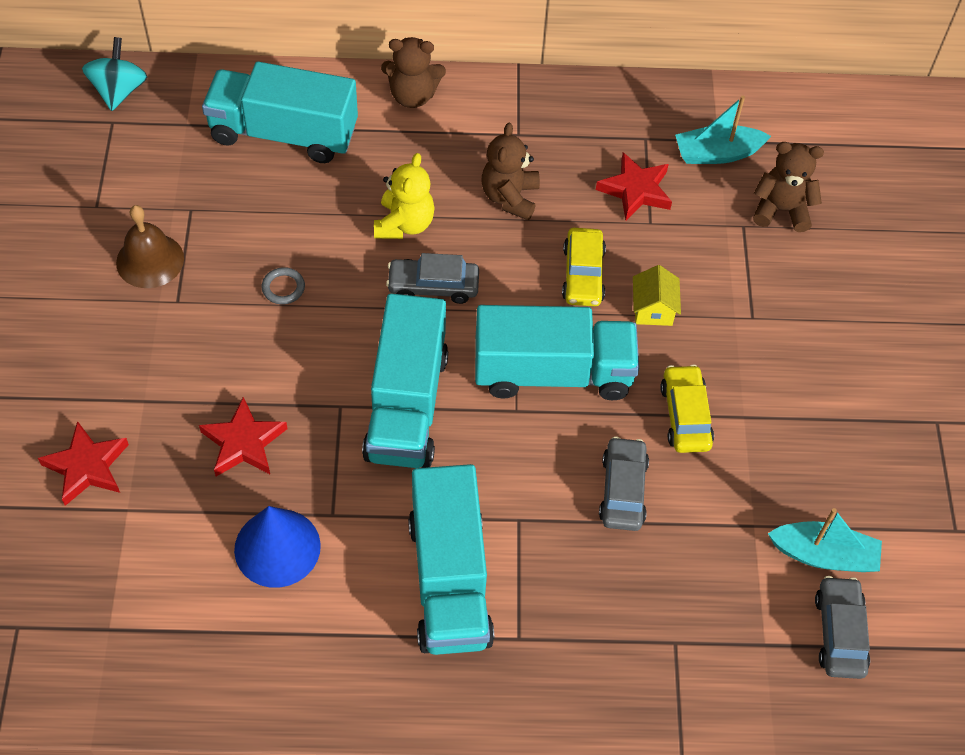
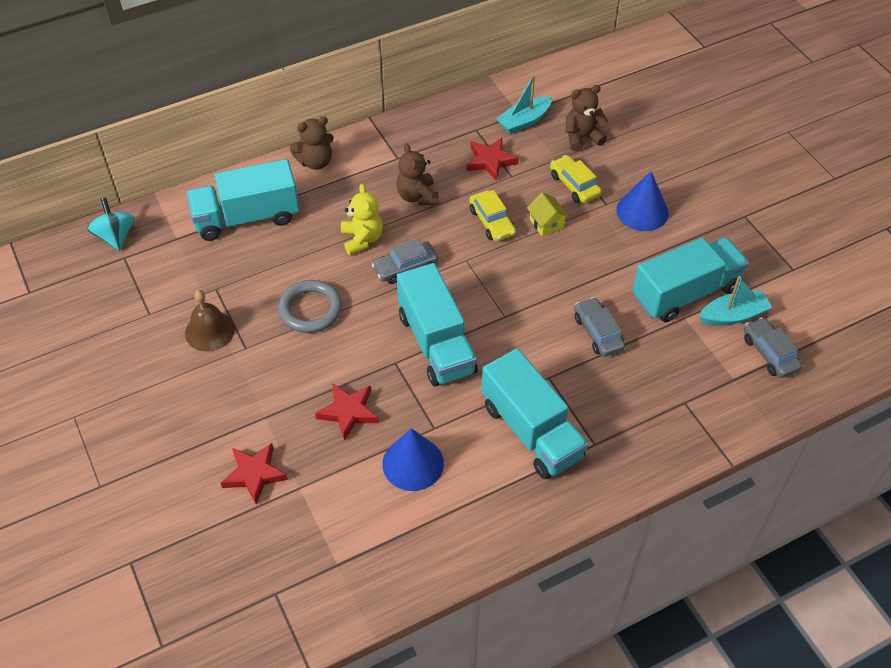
camera: 25 degrees left, 5 degrees down
grey ring [261,267,305,304] -> grey ring [278,280,342,333], size x2.04
turquoise truck [475,305,639,400] -> turquoise truck moved to [632,237,749,322]
yellow car [660,364,714,453] -> yellow car moved to [550,155,602,203]
none -> blue cone [616,171,669,231]

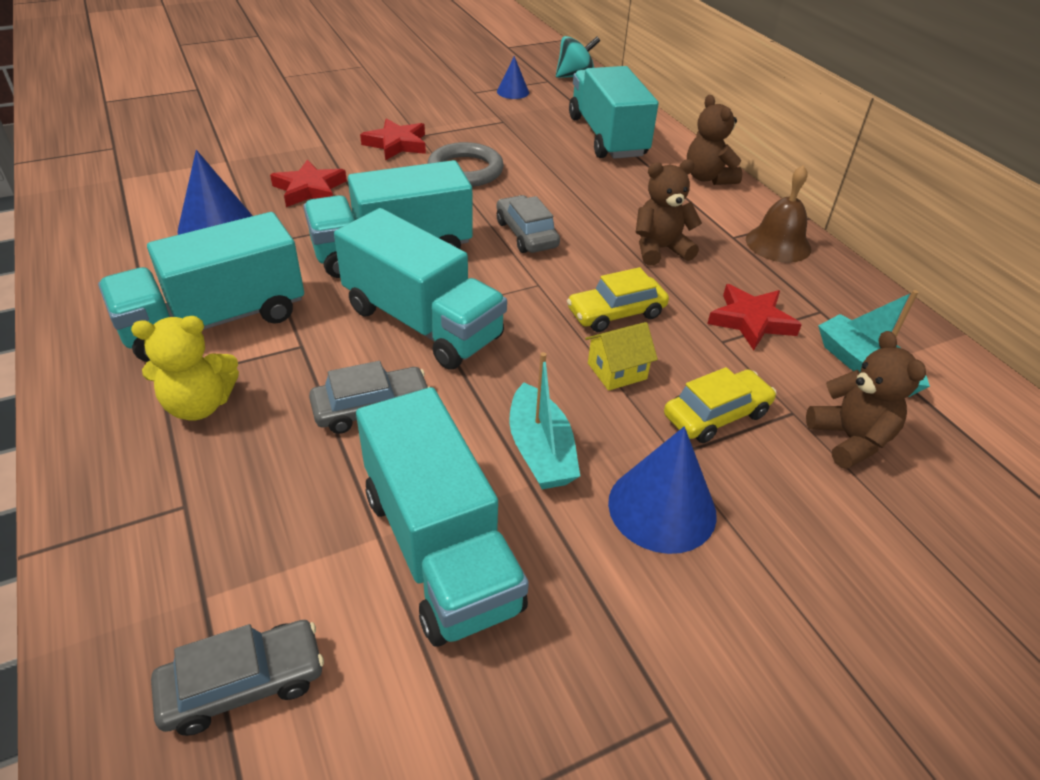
camera: 90 degrees right, 10 degrees down
brown bell [185,290,235,351] -> brown bell moved to [746,165,811,263]
red star [221,443,288,505] -> red star moved to [360,118,426,161]
yellow teddy bear [341,184,383,255] -> yellow teddy bear moved to [131,316,239,421]
turquoise boat [699,276,772,326] -> turquoise boat moved to [509,352,580,489]
none -> turquoise truck [334,208,507,370]
none -> blue cone [497,56,529,99]

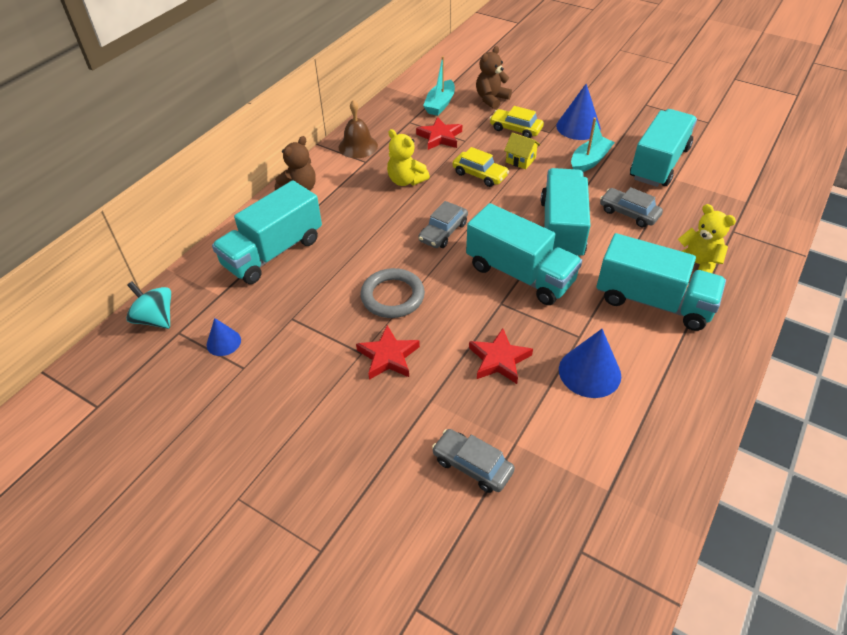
camera: 120 degrees left, 5 degrees up
grey car [151,620,324,736] -> grey car moved to [432,429,515,493]
brown teddy bear [636,159,702,266] -> yellow teddy bear [387,129,430,186]

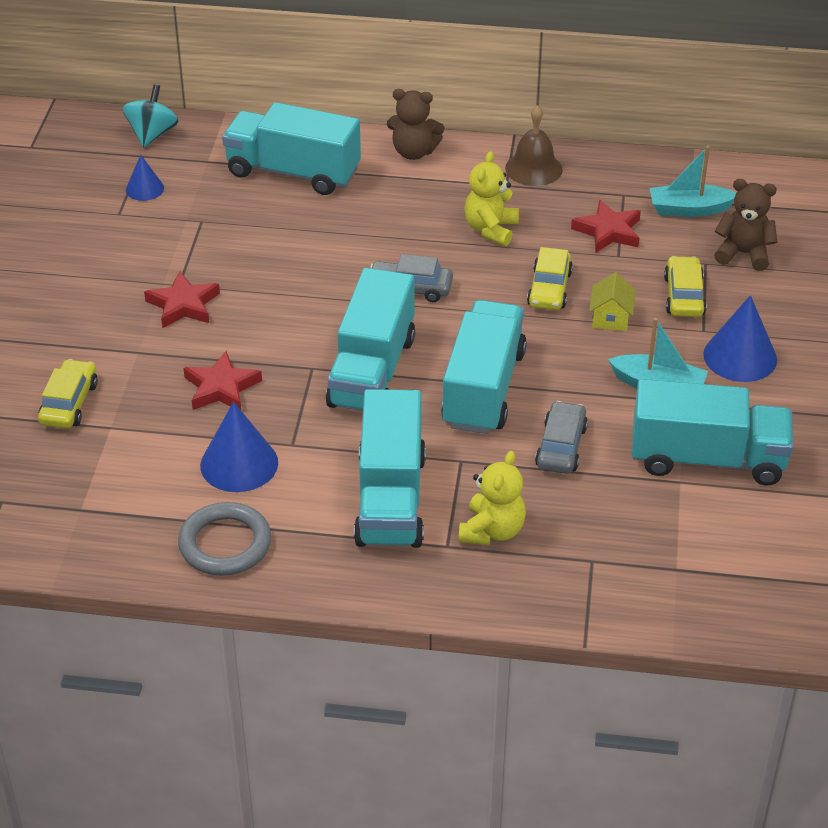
camera: 65 degrees right, 5 degrees down
grey ring [360,268,425,318] -> grey ring moved to [178,502,272,576]
grey car [432,429,515,493] -> yellow car [38,359,98,429]
turquoise truck [540,168,591,256] -> turquoise truck turned 60 degrees counterclockwise [441,300,527,434]

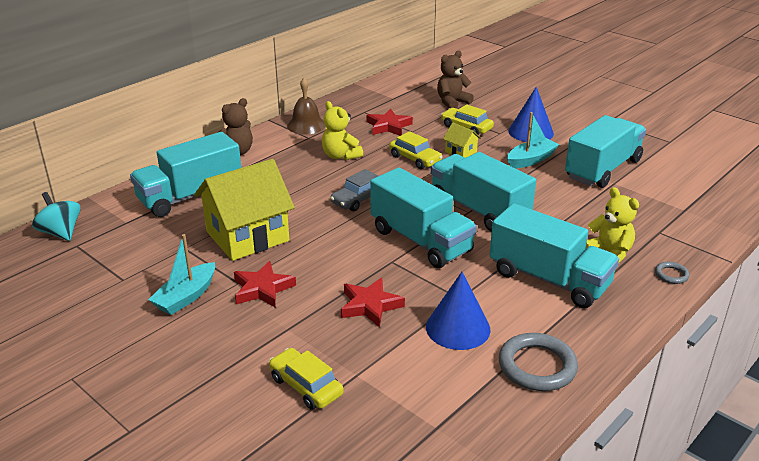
camera: 55 degrees left, 10 degrees down
blue cone [126,155,164,201] -> none
grey car [535,401,588,474] -> none
turquoise boat [650,146,736,217] -> turquoise boat moved to [148,234,215,315]
none -> yellow house [194,159,295,261]
none -> grey ring [655,262,690,284]

